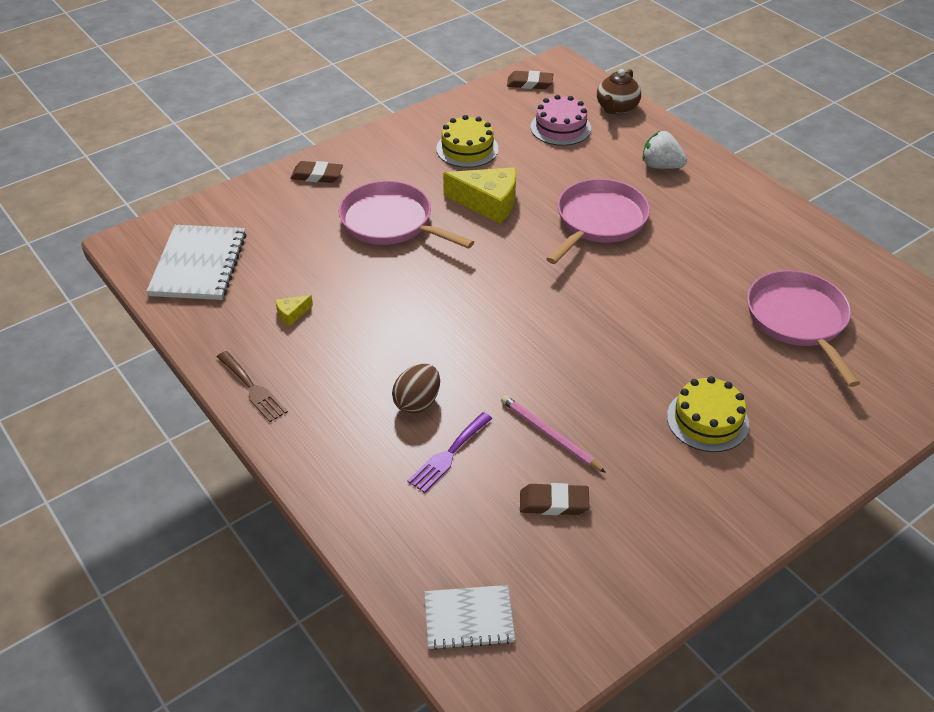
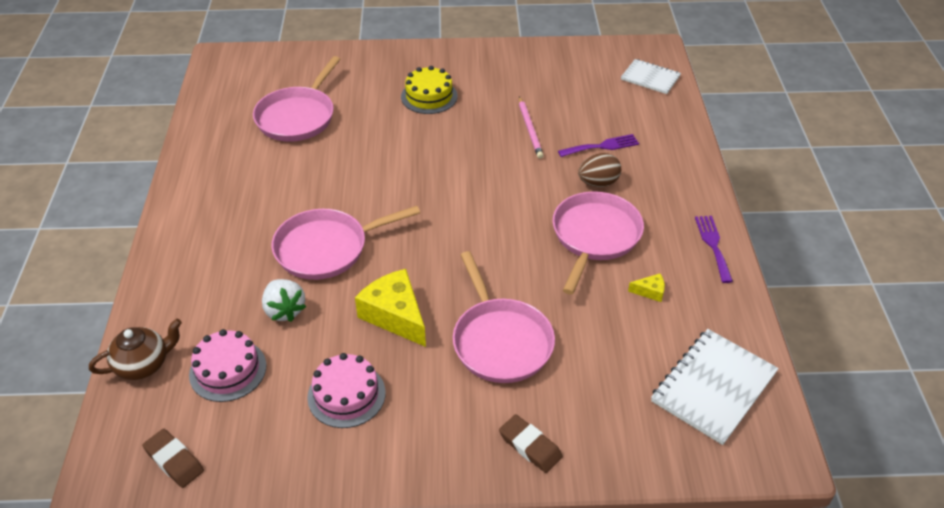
camera: 145 degrees left, 0 degrees up
brown fork [217,351,288,422] -> purple fork [695,216,733,283]
yellow cake [436,115,499,168] -> pink cake [307,353,386,428]
brown eraser [520,483,589,515] -> none
white strawberry [643,131,687,169] -> white strawberry moved to [262,279,306,322]
none -> pink pan [553,191,644,295]

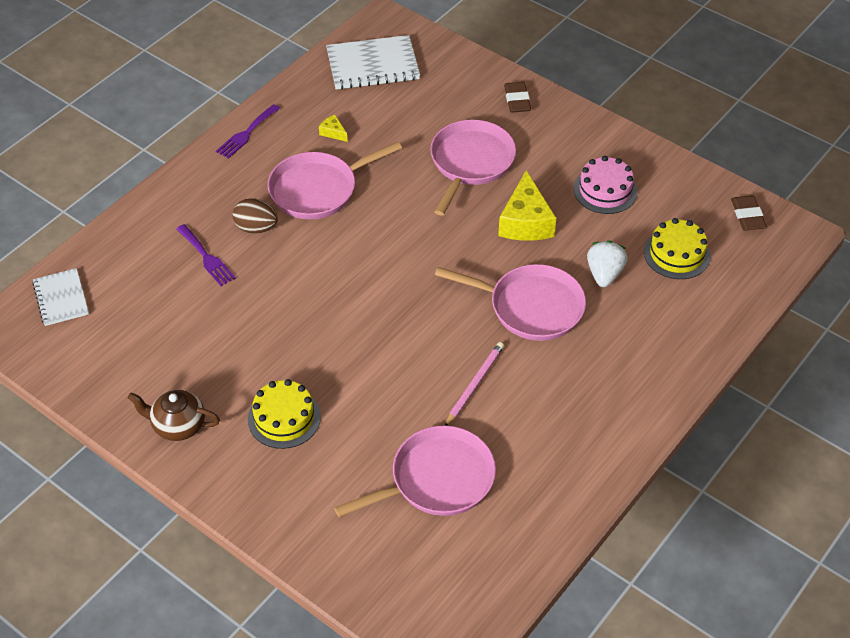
camera: 140 degrees left, 5 degrees up
brown teapot [89,319,182,380] -> brown teapot moved to [128,390,220,441]
pink cake [189,329,266,402] -> yellow cake [644,218,711,279]
pink pencil [519,97,544,159] -> pink pencil moved to [445,342,504,426]
purple fork [558,134,639,157] -> purple fork turned 150 degrees counterclockwise [177,224,236,286]

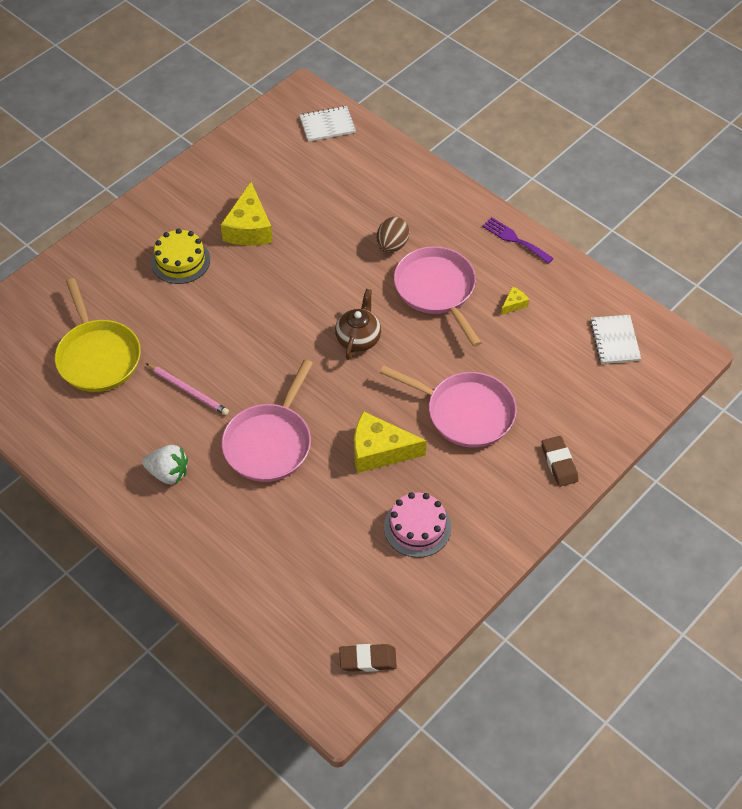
camera: 95 degrees right, 5 degrees up
brown teapot [128,390,220,441] -> brown teapot moved to [335,289,381,360]
purple fork [177,224,236,286] -> none
white notebook [326,35,420,90] -> white notebook [590,315,641,364], size x0.62
pink pan [334,426,496,517] -> yellow pan [55,278,141,392]
brown eraser [504,82,531,113] -> brown eraser turned 75 degrees clockwise [542,436,579,487]
white strawberry [587,241,627,287] -> white strawberry moved to [142,445,188,484]
yellow cake [644,218,711,279] -> none
none -> yellow cheese [221,182,273,246]

